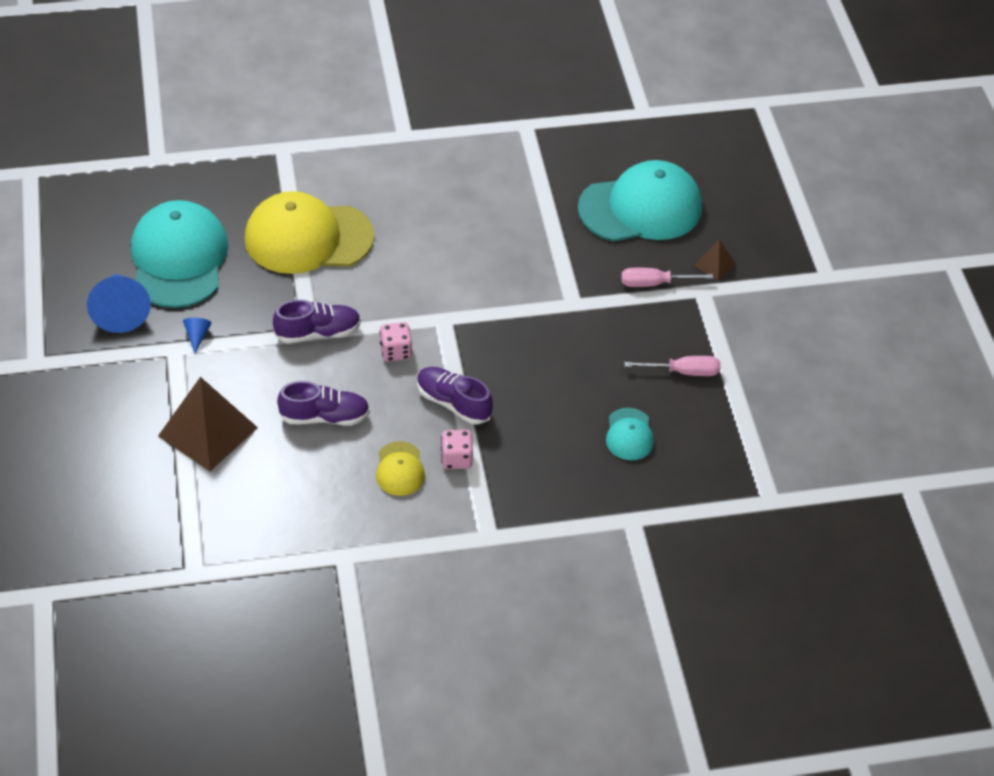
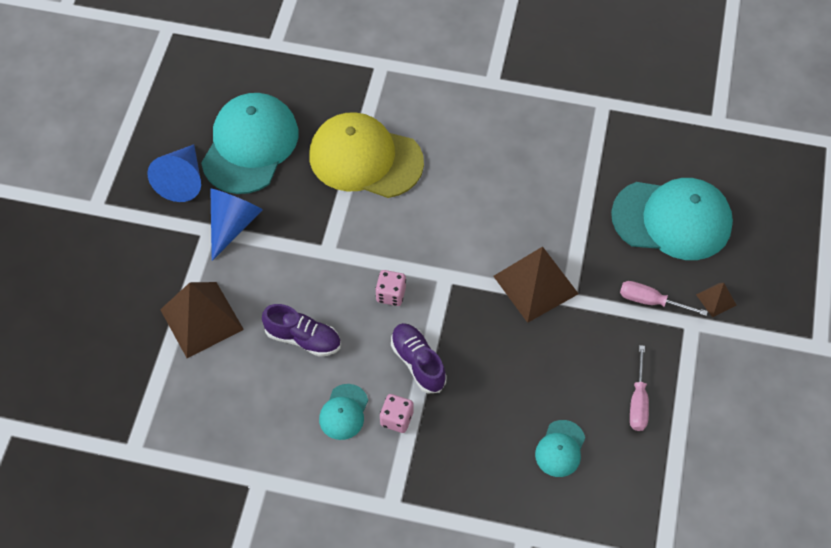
camera: 25 degrees right, 10 degrees up
blue cone [183,318,211,353] -> blue cone [210,189,263,261], size x2.20
purple shoe [273,300,361,343] -> none
yellow cap [376,441,425,496] -> turquoise cap [319,384,368,440]
pink screwdriver [624,356,721,376] -> pink screwdriver turned 75 degrees clockwise [630,345,649,431]
none -> brown pyramid [493,246,579,323]

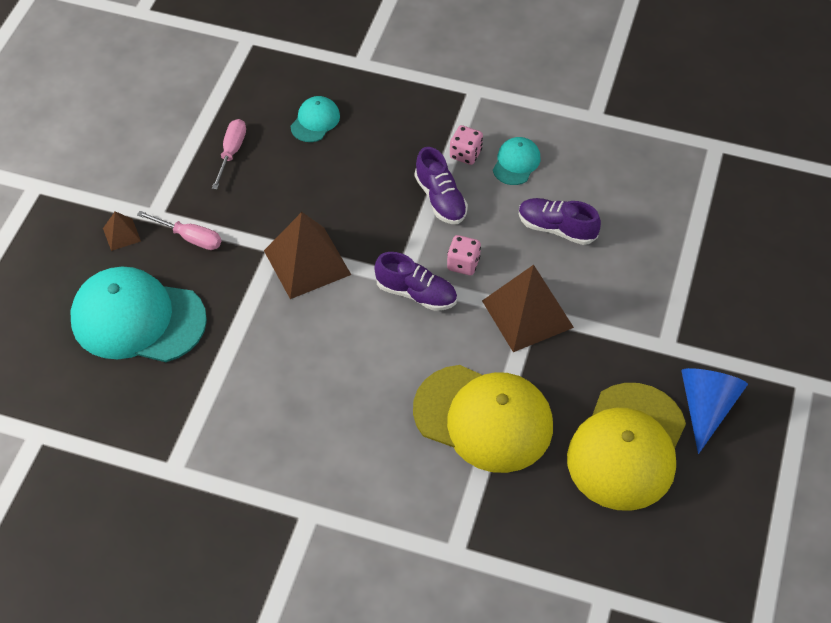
camera: 175 degrees left, 5 degrees down
brown pyramid [160,282,244,358] -> brown pyramid moved to [482,265,574,352]
turquoise cap [201,93,299,194] -> yellow cap [567,383,686,511]
blue cone [210,189,263,261] -> none
none -> purple shoe [374,252,457,311]

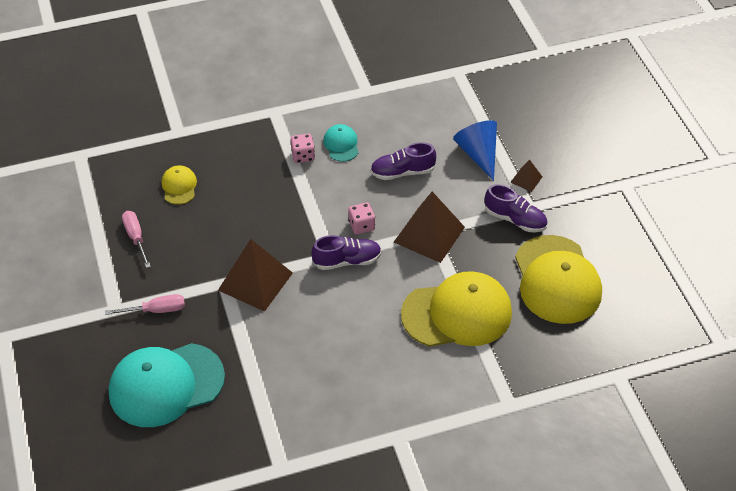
camera: 35 degrees left, 5 degrees down
brown pyramid [103,211,141,251] -> brown pyramid moved to [510,159,542,192]
turquoise cap [291,96,340,142] -> yellow cap [162,165,197,205]
purple shoe [415,147,468,224] -> purple shoe moved to [485,184,547,233]
blue cone [682,368,748,454] -> blue cone moved to [453,120,497,181]

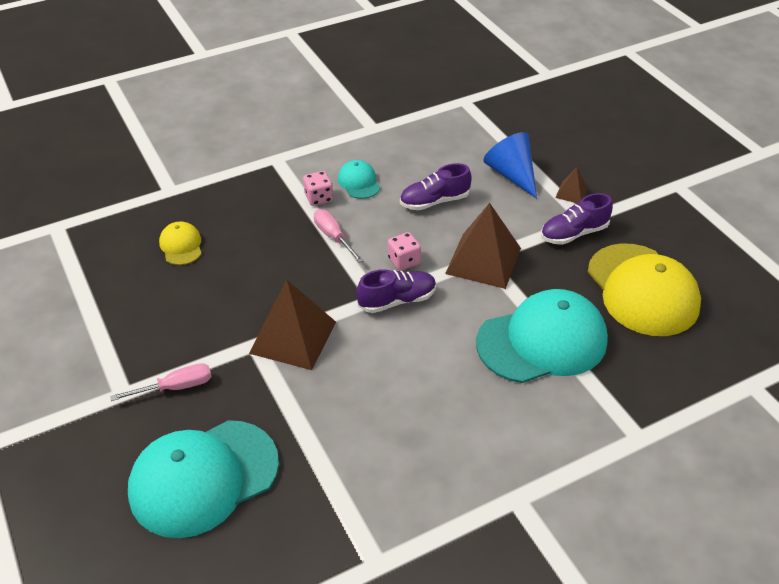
camera: 10 degrees left, 5 degrees down
pink screwdriver [122,211,151,268] -> pink screwdriver moved to [314,209,364,263]
yellow cap [401,271,512,347] -> turquoise cap [476,289,608,383]
purple shoe [485,184,547,233] -> purple shoe turned 135 degrees clockwise [541,193,612,245]

